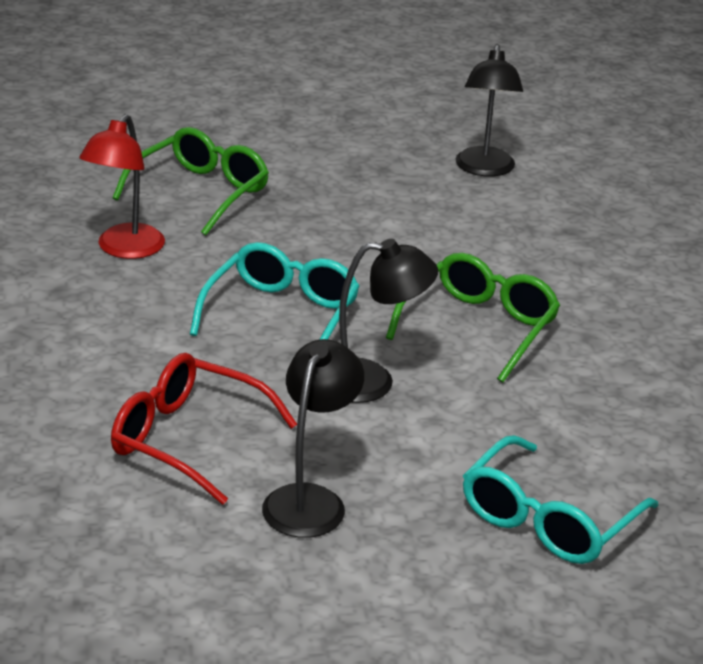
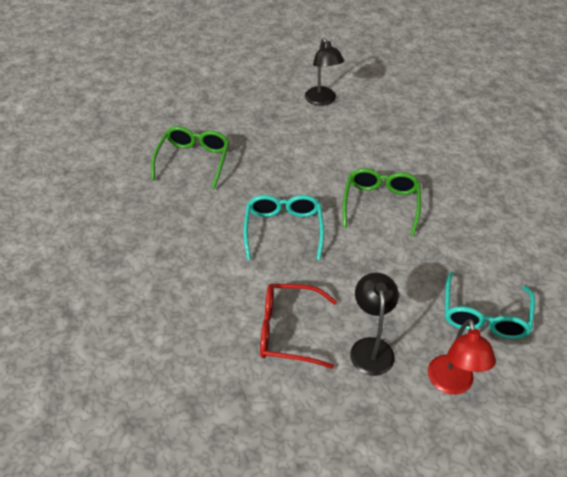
camera: 20 degrees left, 15 degrees up
red lamp [79,114,165,259] -> red lamp moved to [428,319,496,395]
black lamp [339,239,438,403] -> none

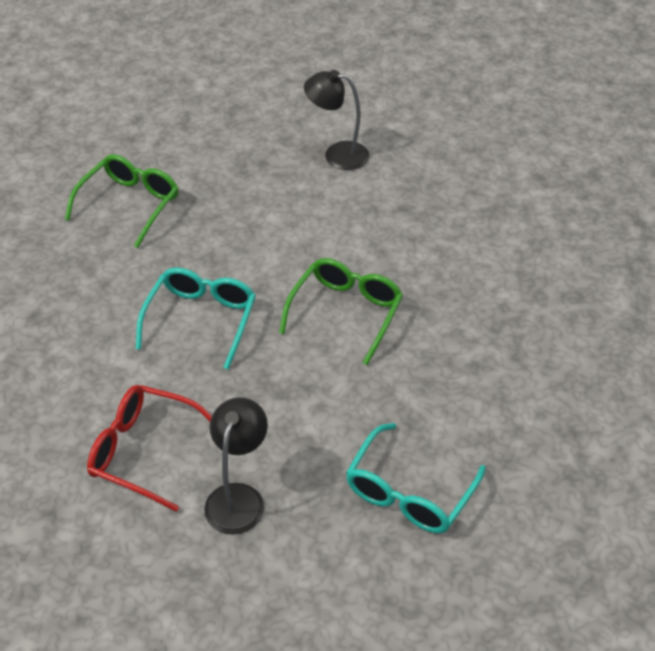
camera: 15 degrees right, 0 degrees up
black lamp [305,38,344,106] -> black lamp turned 105 degrees clockwise [304,70,370,170]
red lamp [428,319,496,395] -> none

